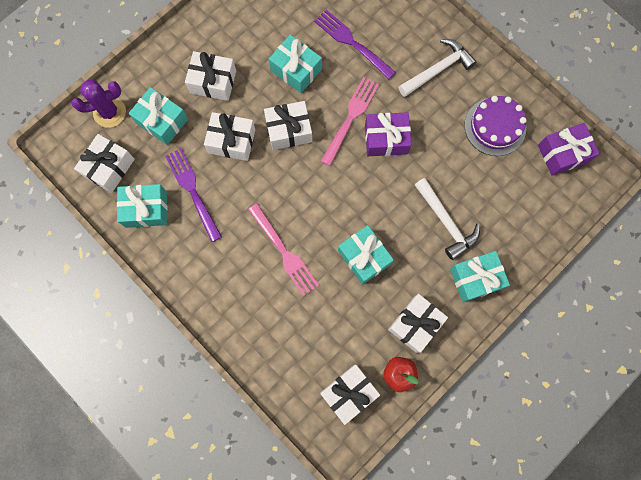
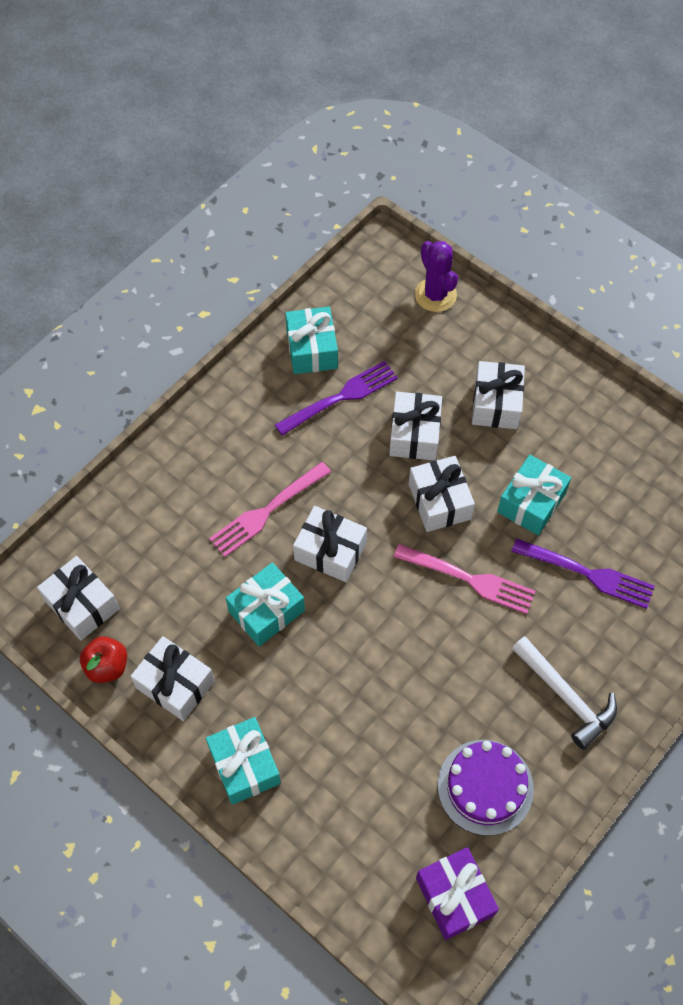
camera: 85 degrees right, 15 degrees down
white gift [74,134,135,193] -> white gift moved to [293,506,367,582]
turquoise gift [129,87,188,145] -> none
purple fork [314,10,396,79] -> purple fork turned 75 degrees clockwise [511,539,655,609]
purple gift [365,112,411,156] -> none
white hammer [415,178,480,260] -> none

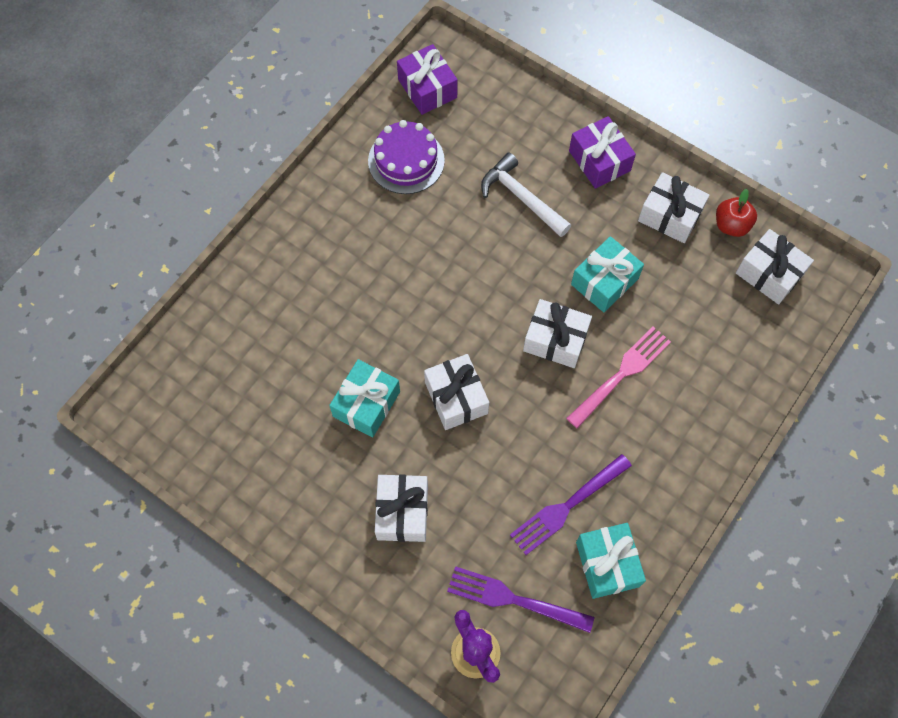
camera: 175 degrees right, 5 degrees up
turquoise gift [206,717,281,805] -> purple gift [569,116,636,189]
white gift [389,392,442,460] -> none
pink fork [394,544,536,614] -> none
purple fork [511,539,655,609] -> purple fork moved to [447,566,594,633]
white hammer [512,636,617,750] -> white hammer moved to [481,153,572,237]

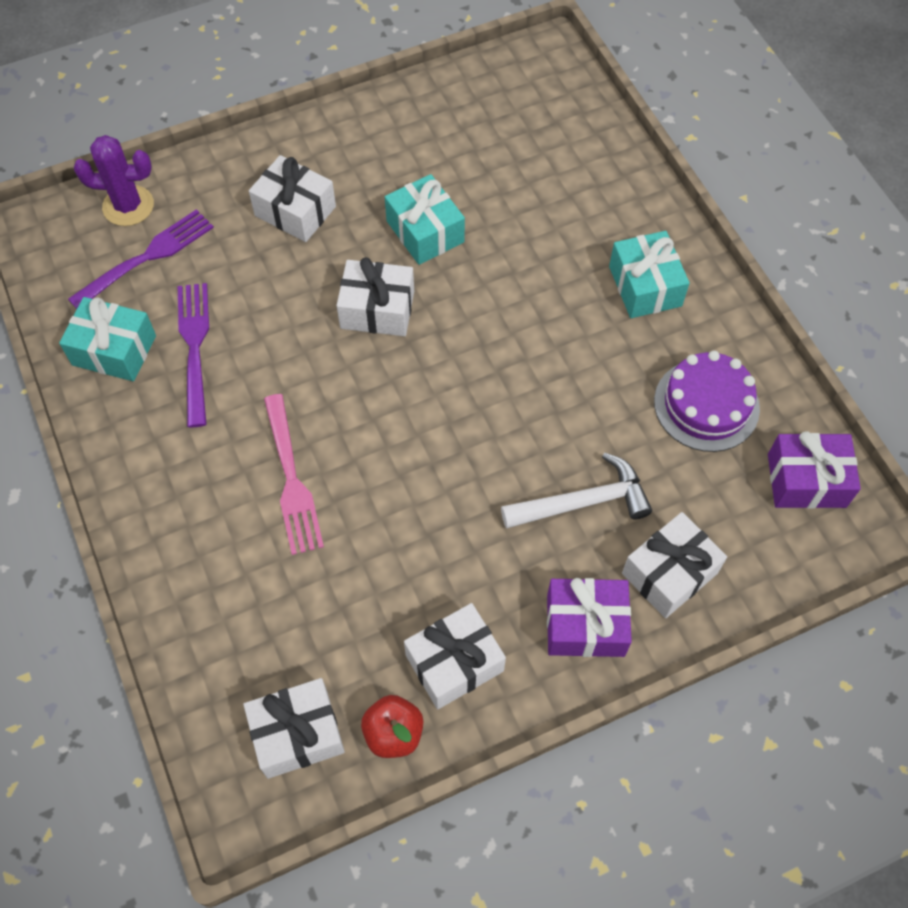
camera: 120 degrees right, 5 degrees down
white gift [523,299,592,368] -> white gift moved to [622,512,727,618]
turquoise gift [571,236,644,312] -> turquoise gift moved to [609,231,690,318]

